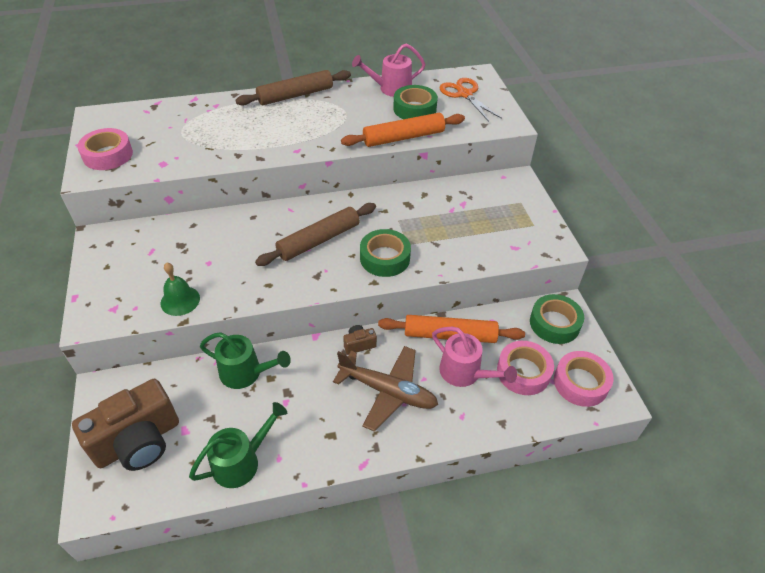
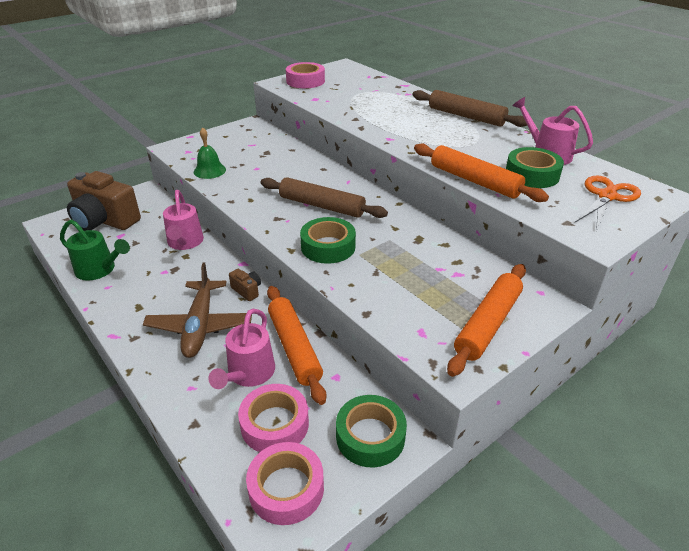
camera: 65 degrees right, 10 degrees down
green watering can [200,332,291,389] -> pink watering can [163,190,204,250]
none -> orange rolling pin [447,264,526,377]

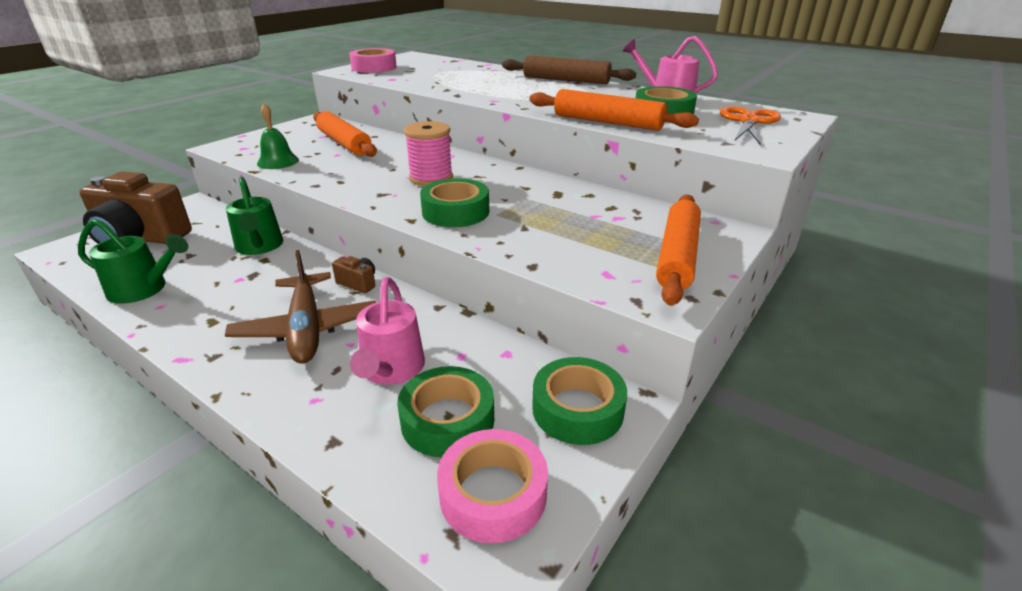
camera: 15 degrees left, 5 degrees down
pink watering can [163,190,204,250] -> green watering can [226,177,283,255]
pink tape [238,384,309,452] -> green tape [397,366,494,457]
brown rolling pin [261,177,388,218] -> pink spool [404,121,453,186]
orange rolling pin [267,286,327,405] -> orange rolling pin moved to [313,111,377,157]

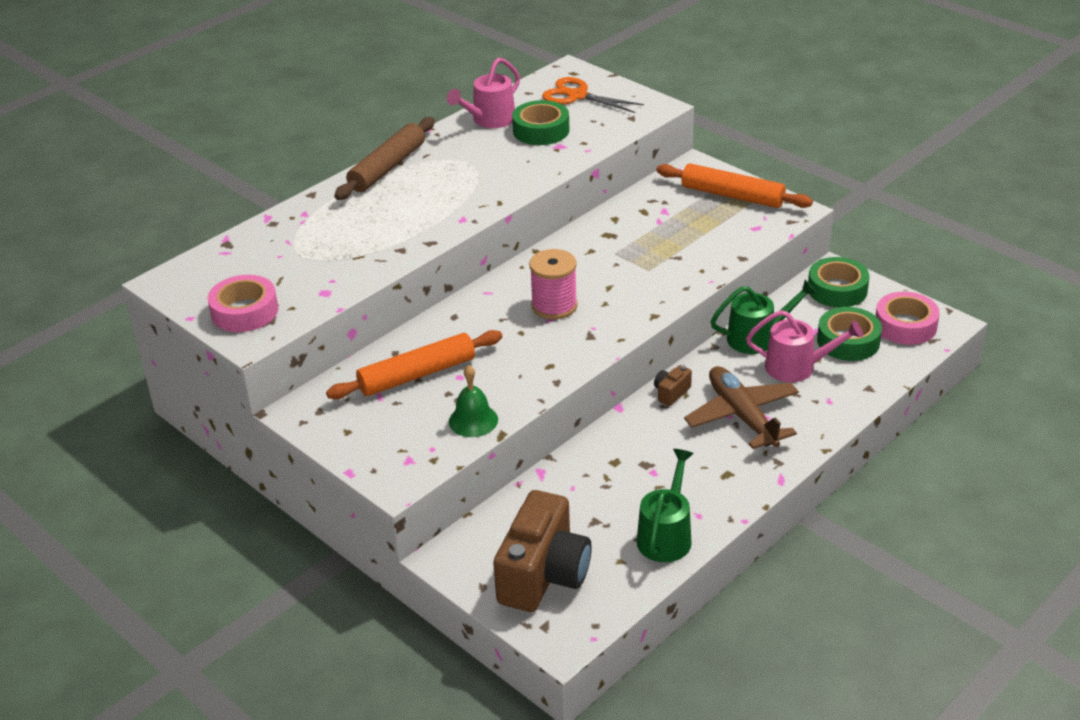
camera: 80 degrees left, 5 degrees up
brown plane [225,250,376,364] -> brown plane turned 105 degrees counterclockwise [684,366,799,449]
green watering can [226,177,283,255] -> green watering can moved to [710,280,817,354]
green tape [420,178,489,227] -> none
orange rolling pin [529,89,699,131] -> none

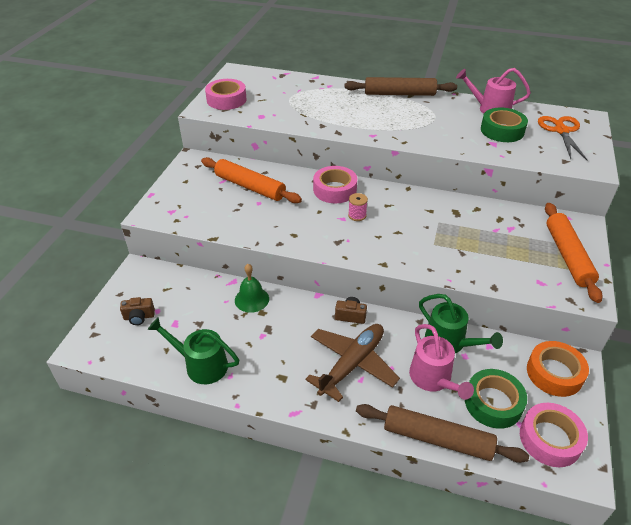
camera: 60 degrees right, 5 degrees up
green bell [449,365,498,437] -> green bell moved to [235,264,269,313]
brown camera [493,490,592,612] -> brown camera [120,297,155,325], size x0.42
pink spool [529,249,578,319] -> pink spool [348,193,368,221], size x0.55
green watering can [637,449,694,562] -> green watering can turned 150 degrees counterclockwise [147,317,239,384]
green tape [808,257,870,307] -> orange tape [527,341,589,397]
none -> pink tape [313,166,357,203]
none -> brown rolling pin [356,404,529,463]

